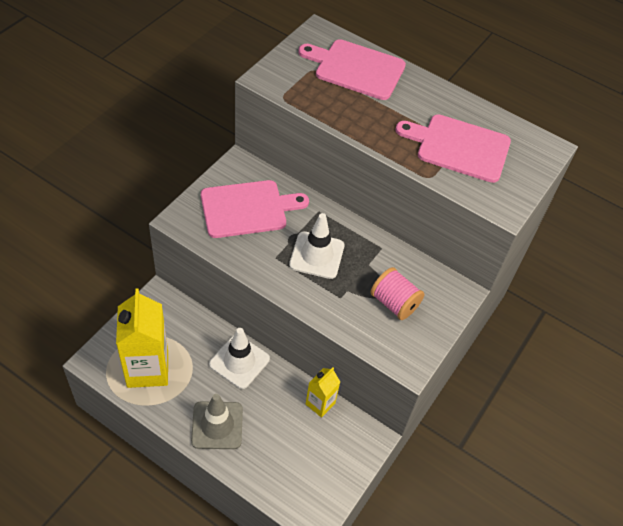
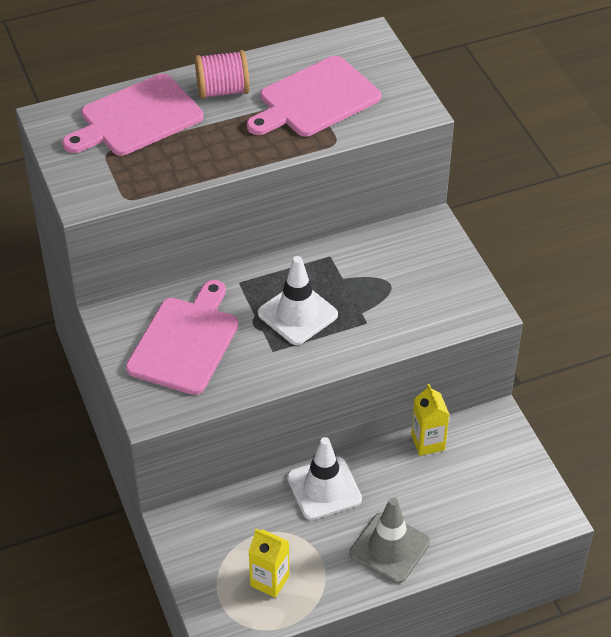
camera: 50 degrees left, 5 degrees down
yellow carton [116,288,168,388] -> yellow carton [248,529,289,598], size x0.53
pink spool [370,267,424,320] -> pink spool moved to [195,50,250,99]

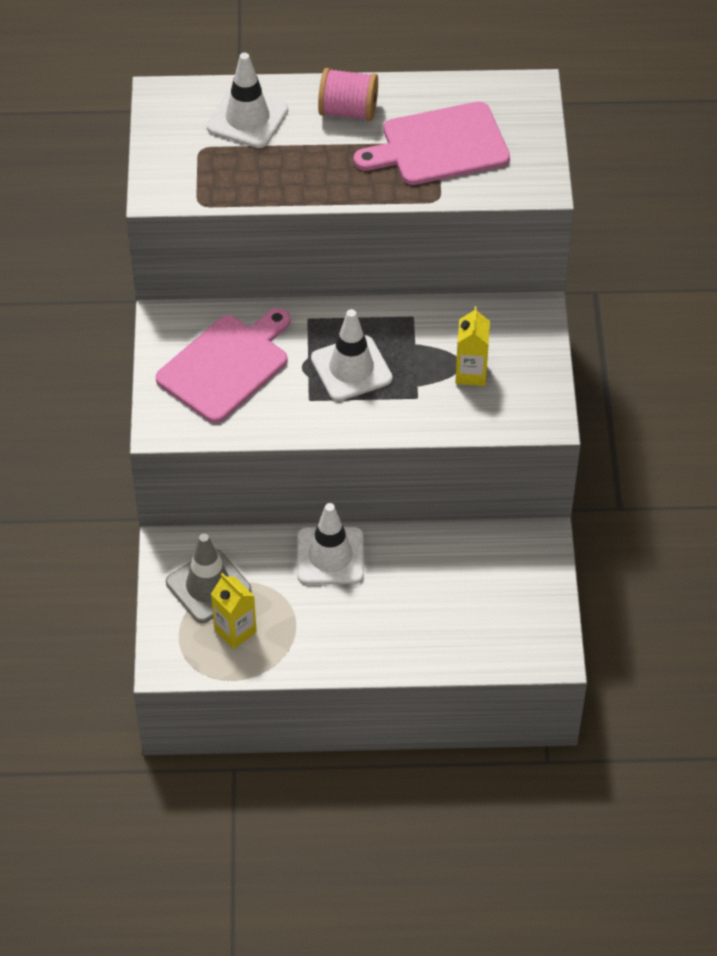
camera: 20 degrees right, 5 degrees up
pink cutting board [62,74,203,156] -> white traffic cone [207,53,288,148]
grey traffic cone [349,498,430,583] -> grey traffic cone moved to [166,534,251,623]
yellow carton [411,384,449,456] -> yellow carton moved to [455,306,490,386]

